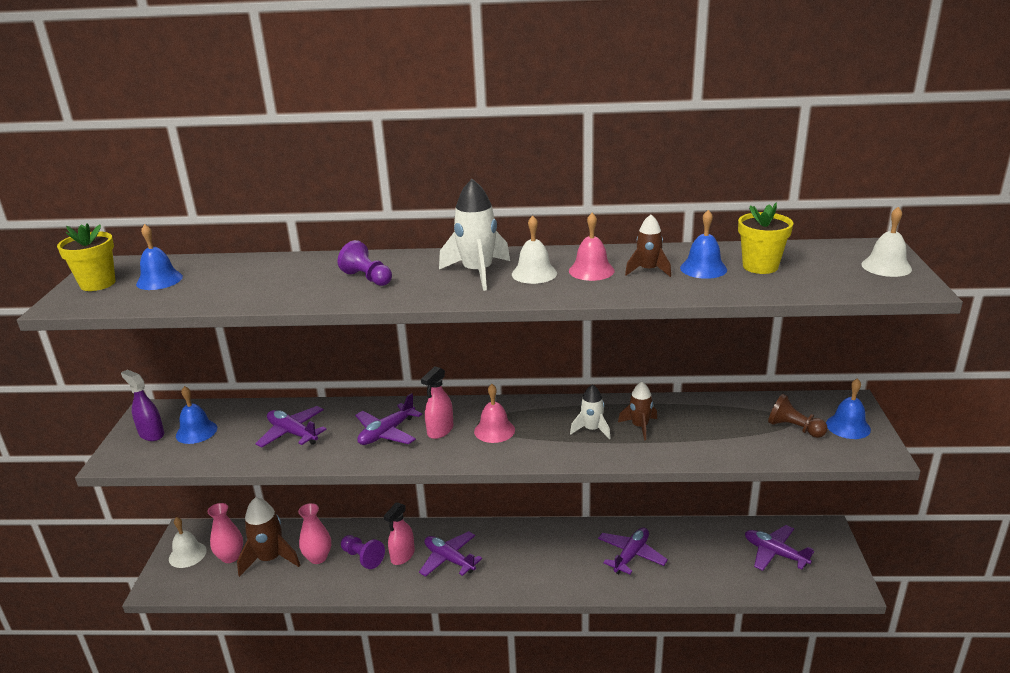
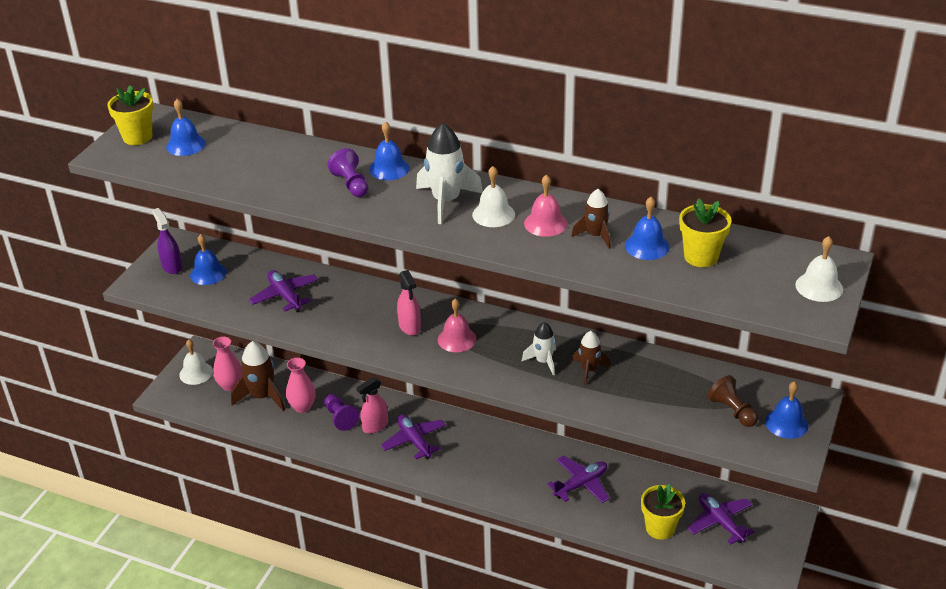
camera: 20 degrees right, 10 degrees up
purple plane [355,393,422,445] -> none
pink spray bottle [421,366,453,439] -> pink spray bottle turned 75 degrees counterclockwise [397,270,421,335]
none -> blue bell [369,121,410,180]
none -> yellow flower pot [641,484,685,540]

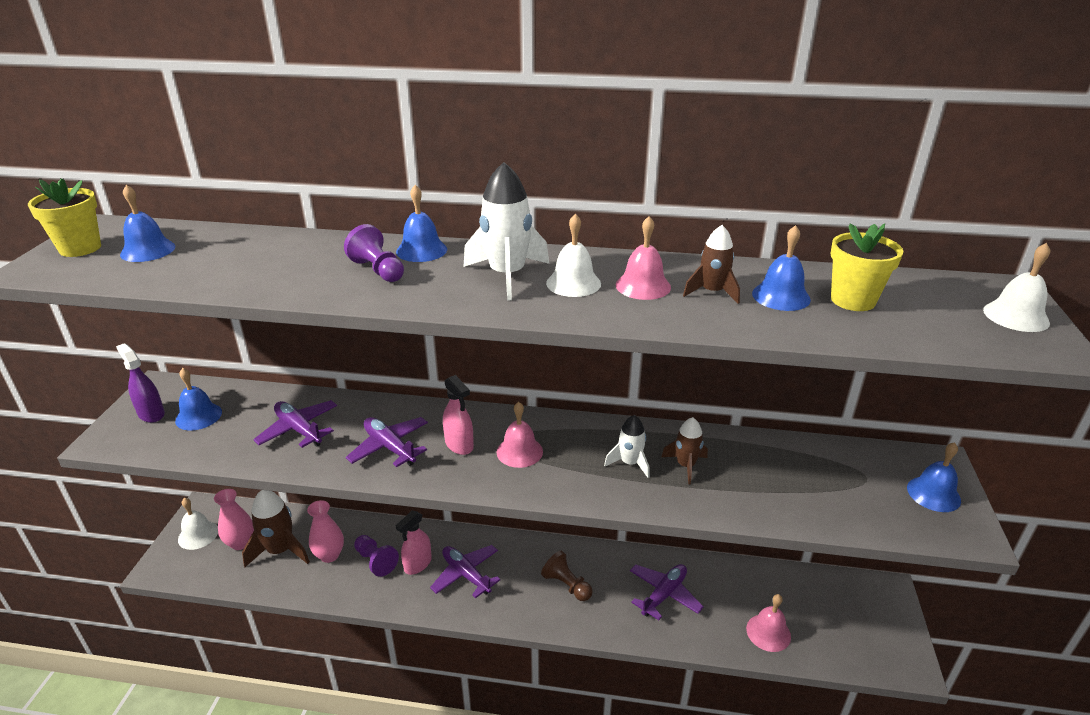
camera: 15 degrees left, 5 degrees down
yellow flower pot [641,484,685,540] -> pink bell [746,594,791,652]
purple plane [687,493,755,545] -> purple plane moved to [346,417,428,467]
brown pawn [708,375,758,427] -> brown pawn moved to [541,551,593,601]

